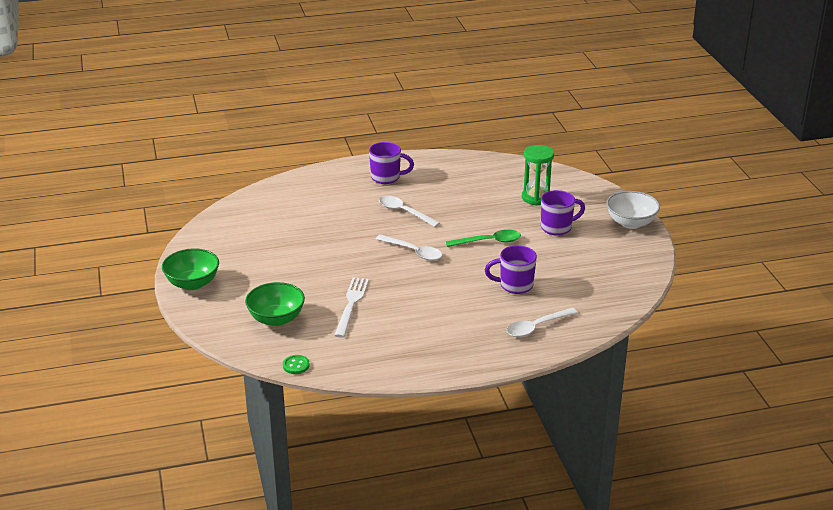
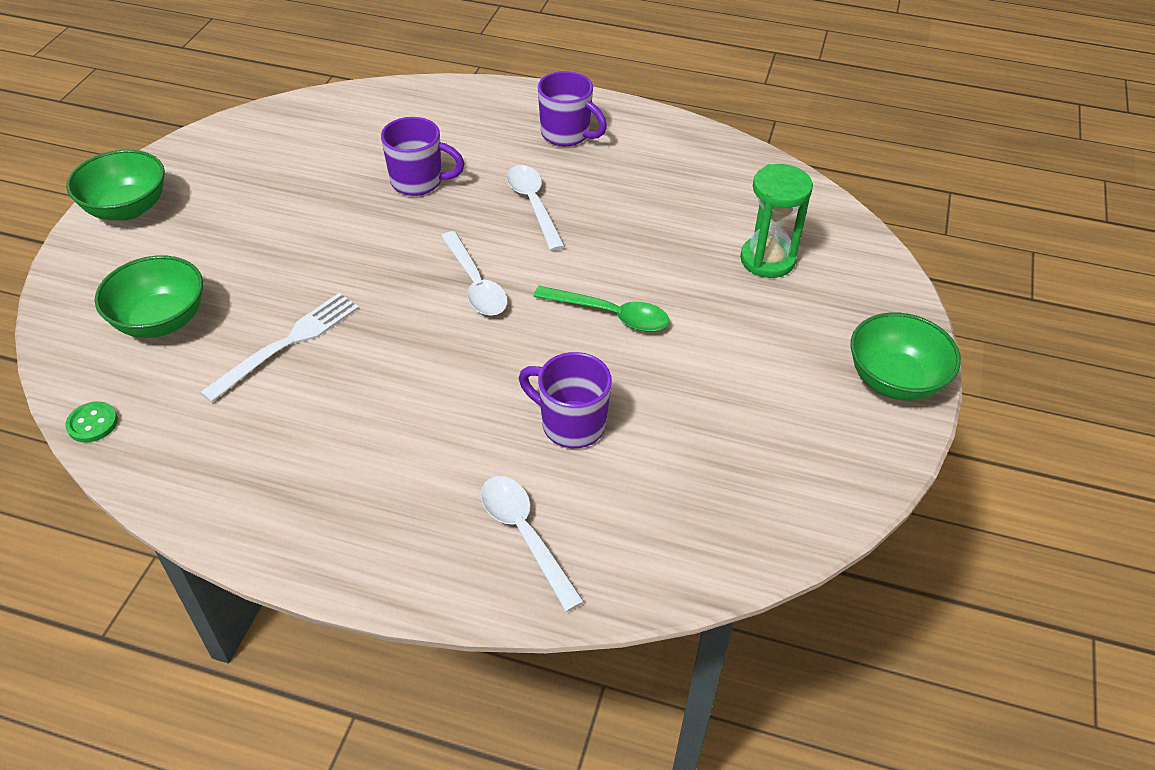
camera: 30 degrees right, 15 degrees up
white spoon [507,308,578,337] -> white spoon turned 60 degrees clockwise [481,476,584,612]
purple mug [541,190,585,236] -> purple mug moved to [381,117,465,196]
white bowl [607,191,660,229] -> green bowl [850,312,961,401]

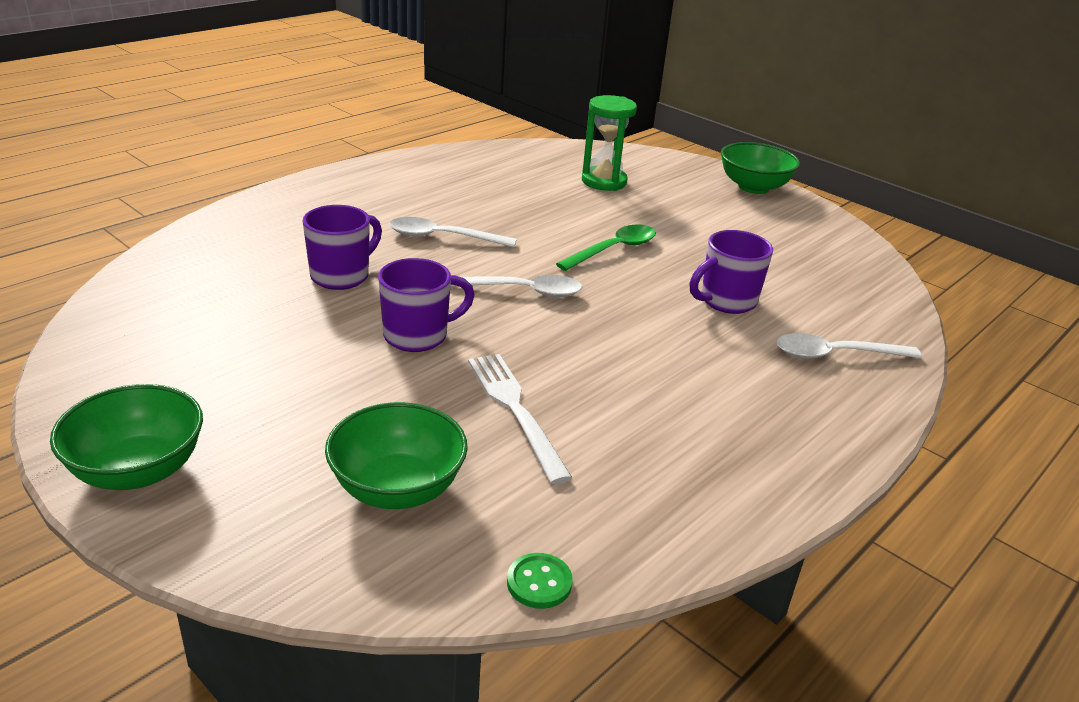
camera: 65 degrees left, 15 degrees down
purple mug [538,71,607,147] -> purple mug moved to [378,258,475,352]

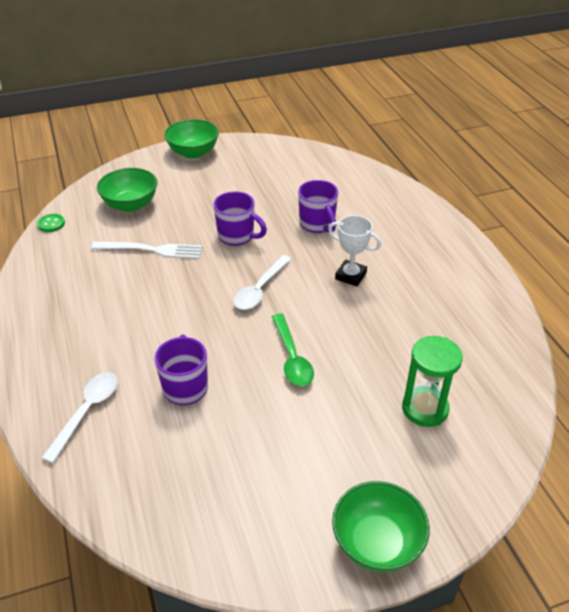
camera: 120 degrees right, 10 degrees up
purple mug [378,258,475,352] -> purple mug turned 60 degrees counterclockwise [214,191,267,246]
white spoon [389,217,517,247] -> white trophy [328,215,381,286]

